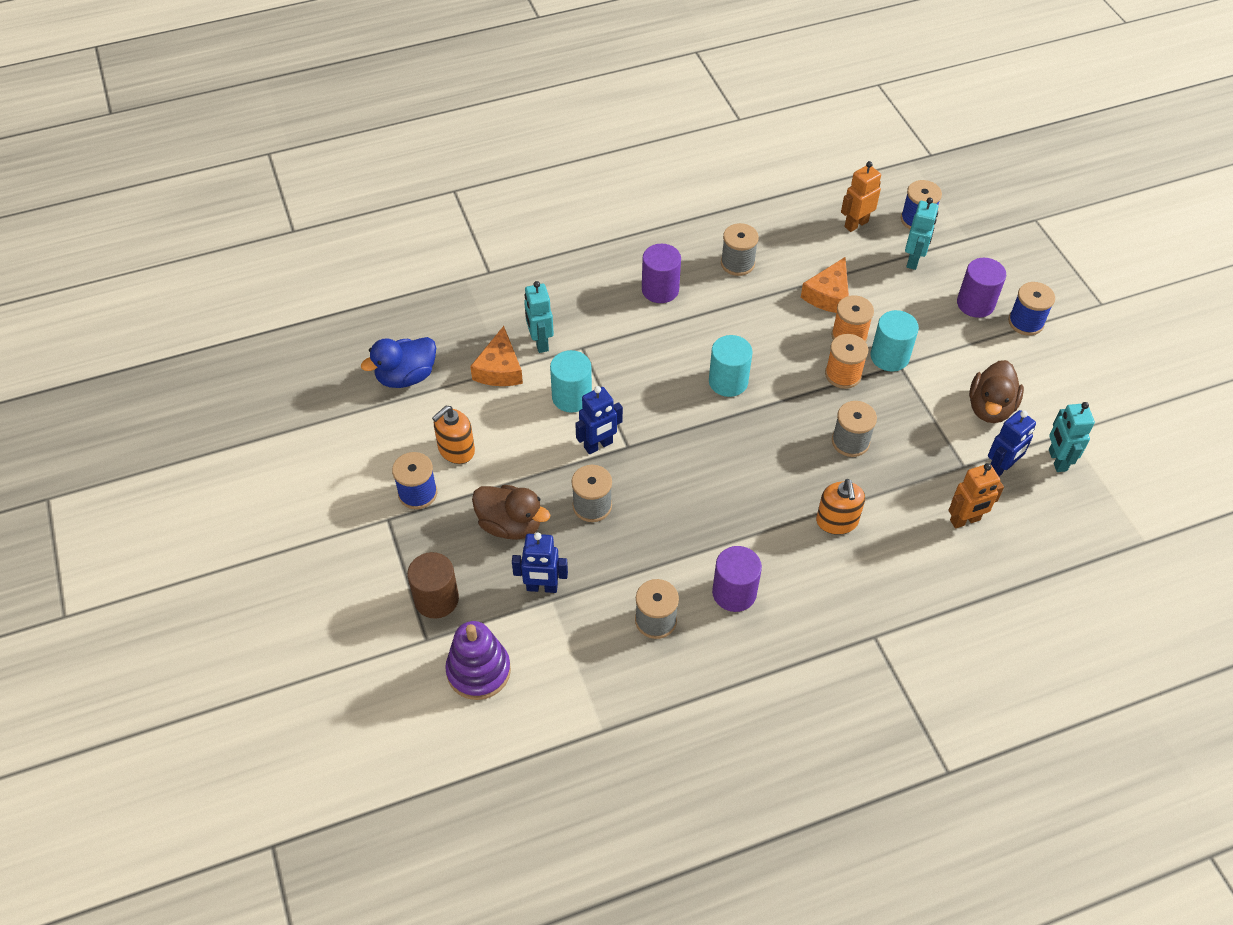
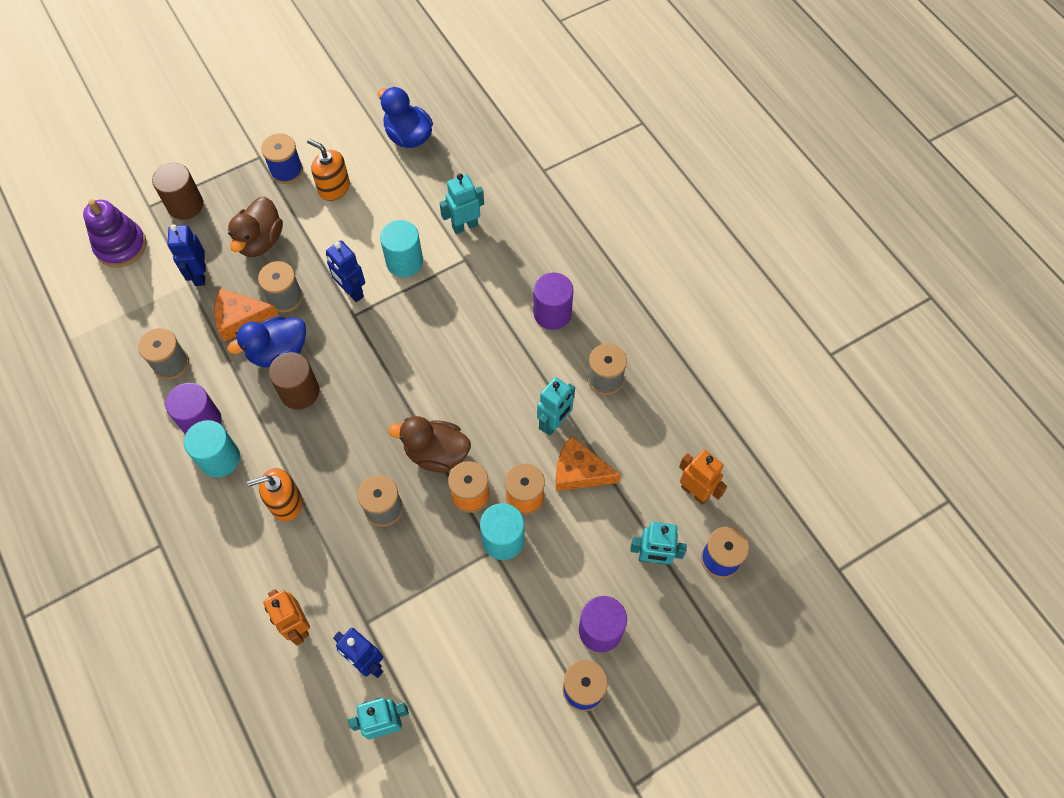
camera: 80 degrees right, 10 degrees up
orange cheese [470,326,523,386] -> orange cheese moved to [214,288,279,342]
turquoise cylinder [709,335,753,397] -> turquoise cylinder moved to [184,420,240,477]
brown duck [969,360,1024,423] -> brown duck moved to [388,416,471,473]
none -> blue duck [227,316,306,367]
none -> brown cylinder [269,352,319,410]
none -> turquoise robot [537,377,575,435]

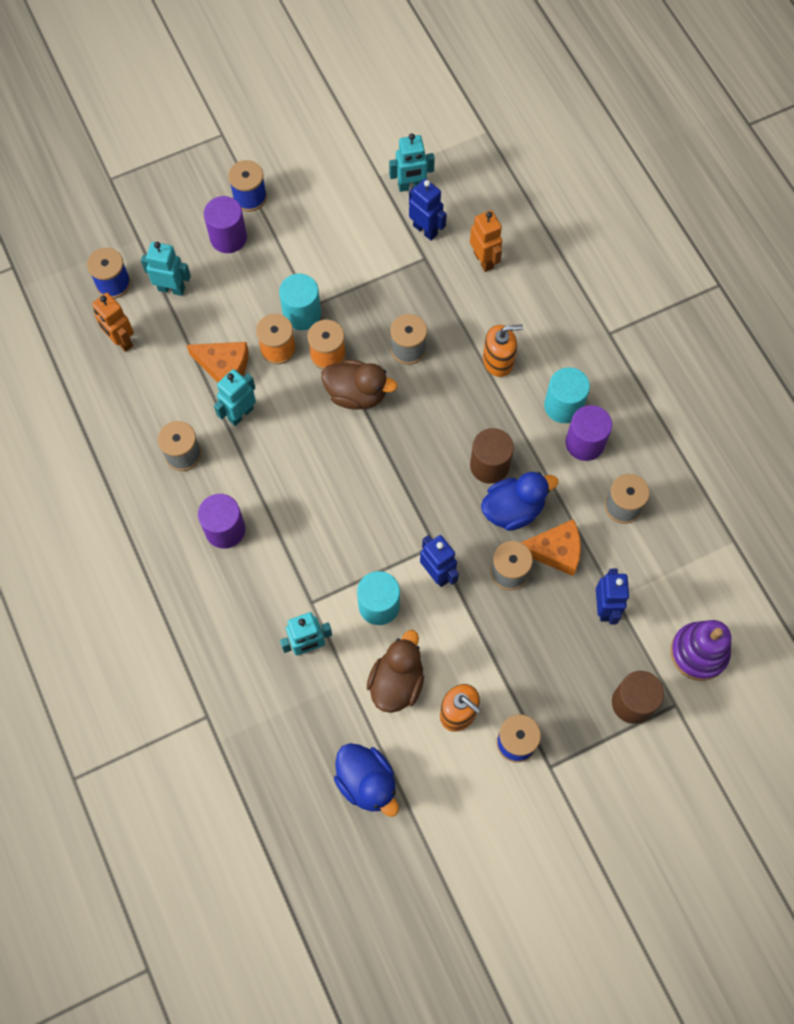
camera: 175 degrees left, 5 degrees up
brown duck [228,196,283,257] -> brown duck moved to [367,630,424,713]

